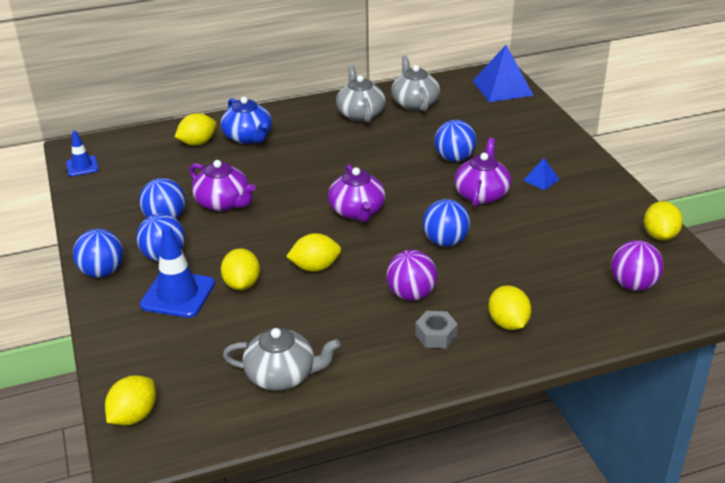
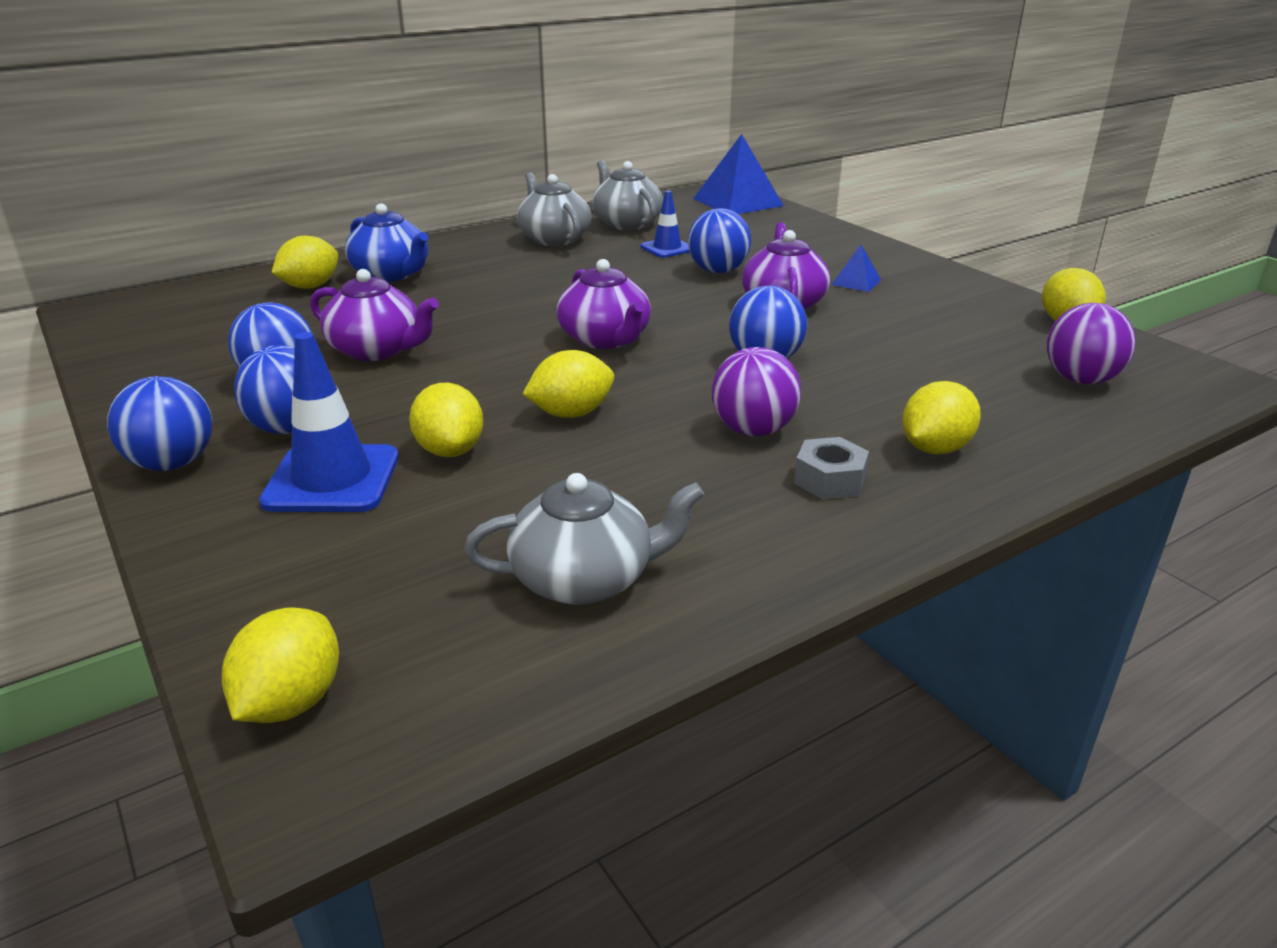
camera: 15 degrees left, 5 degrees down
blue traffic cone [66,131,99,176] -> blue traffic cone moved to [641,191,690,258]
yellow lemon [488,285,531,330] -> yellow lemon turned 75 degrees clockwise [902,381,981,454]

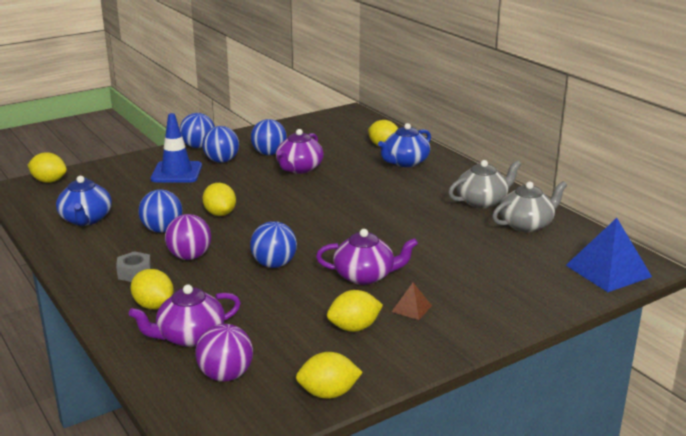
camera: 90 degrees right, 5 degrees down
yellow lemon [409,383,483,457] -> yellow lemon moved to [327,290,383,332]
grey teapot [464,473,704,605] -> blue teapot [56,176,112,226]
purple teapot [557,259,651,349] -> purple teapot moved to [129,285,241,347]
blue traffic cone [641,191,690,258] -> none
blue ball [688,208,751,273] -> blue ball moved to [139,189,183,233]
blue pyramid [831,245,881,292] -> brown pyramid [392,283,432,320]

